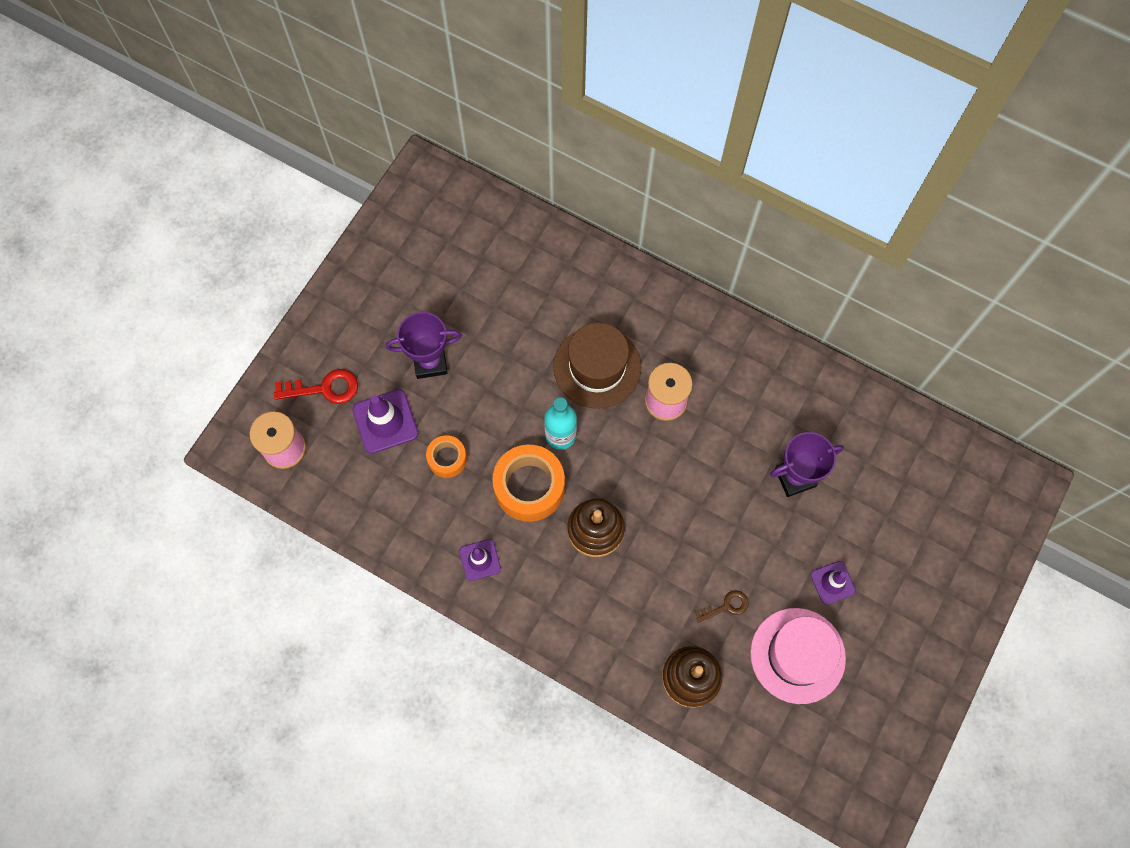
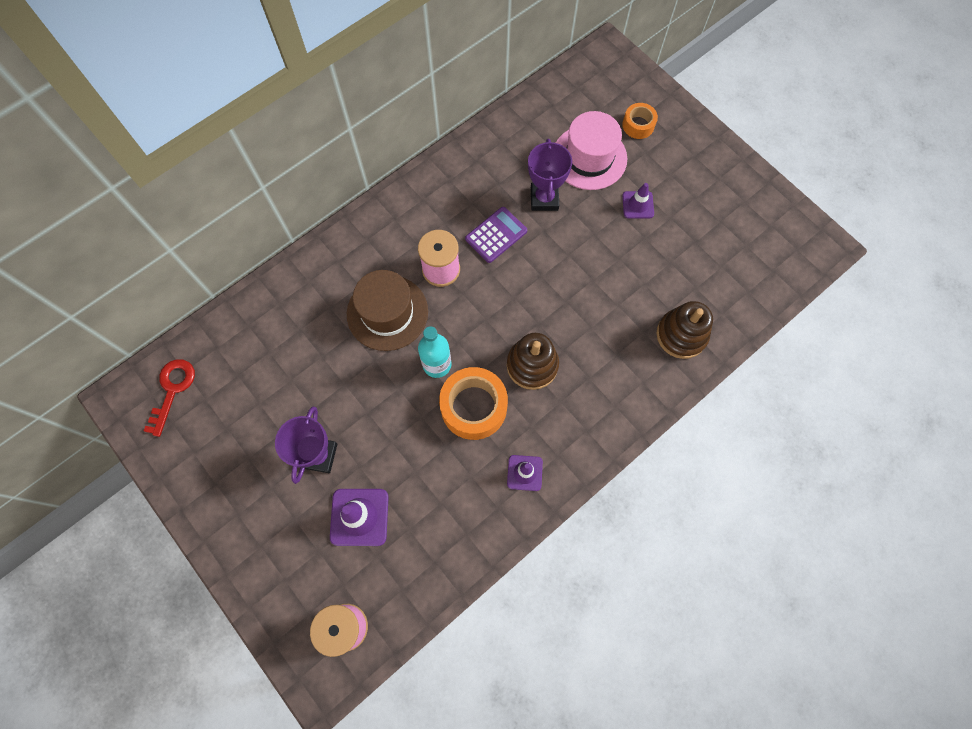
camera: 70 degrees left, 0 degrees up
red key [274,369,358,404] -> red key moved to [144,359,195,437]
orange tape [426,435,467,478] -> orange tape moved to [622,103,658,139]
brown key [695,590,748,623] -> none
pink hat [750,608,846,704] -> pink hat moved to [556,111,627,190]
none -> purple calculator [465,207,527,263]

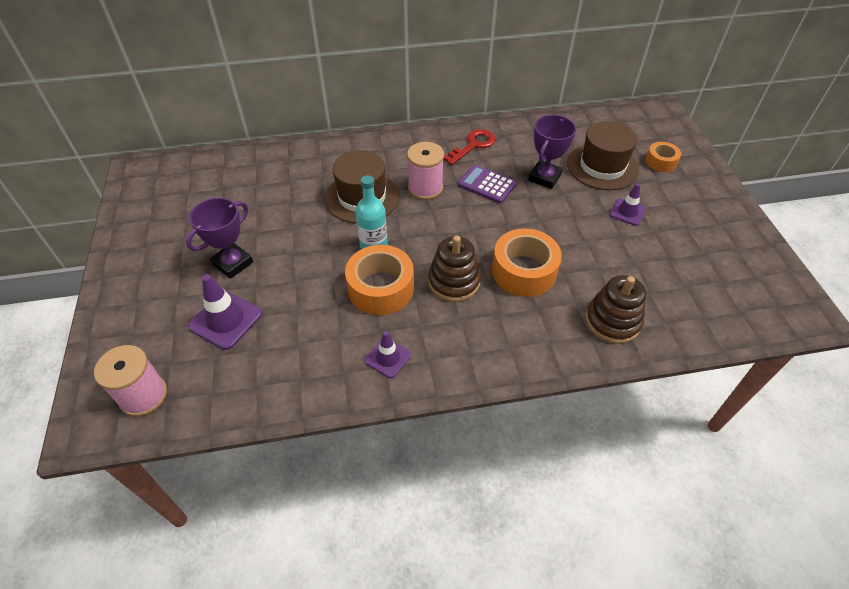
camera: 30 degrees right, 20 degrees down
red key [144,359,195,437] -> red key moved to [444,129,496,165]
purple calculator [465,207,527,263] -> purple calculator turned 135 degrees counterclockwise [458,165,517,203]
pink hat [556,111,627,190] -> brown hat [567,121,639,190]
none -> orange tape [492,228,562,297]

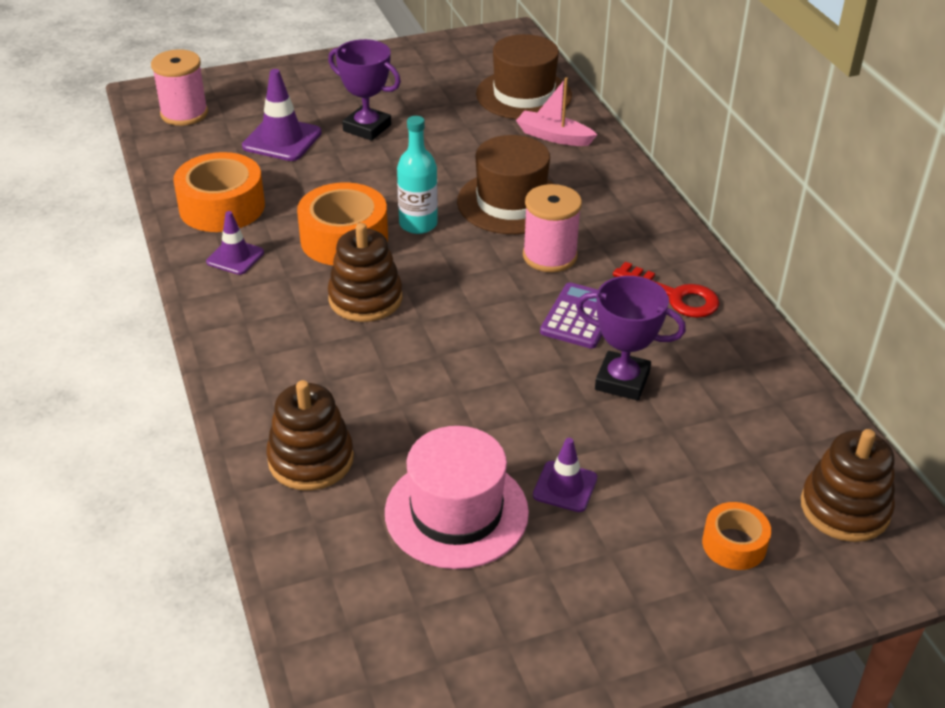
camera: 80 degrees right, 10 degrees down
orange tape [492,228,562,297] -> orange tape moved to [173,152,265,232]
brown hat [567,121,639,190] -> brown hat moved to [476,34,572,119]
none -> pink hat [385,426,529,569]
none -> pink boat [516,77,597,146]
none -> brown stacking toy [801,429,895,542]

